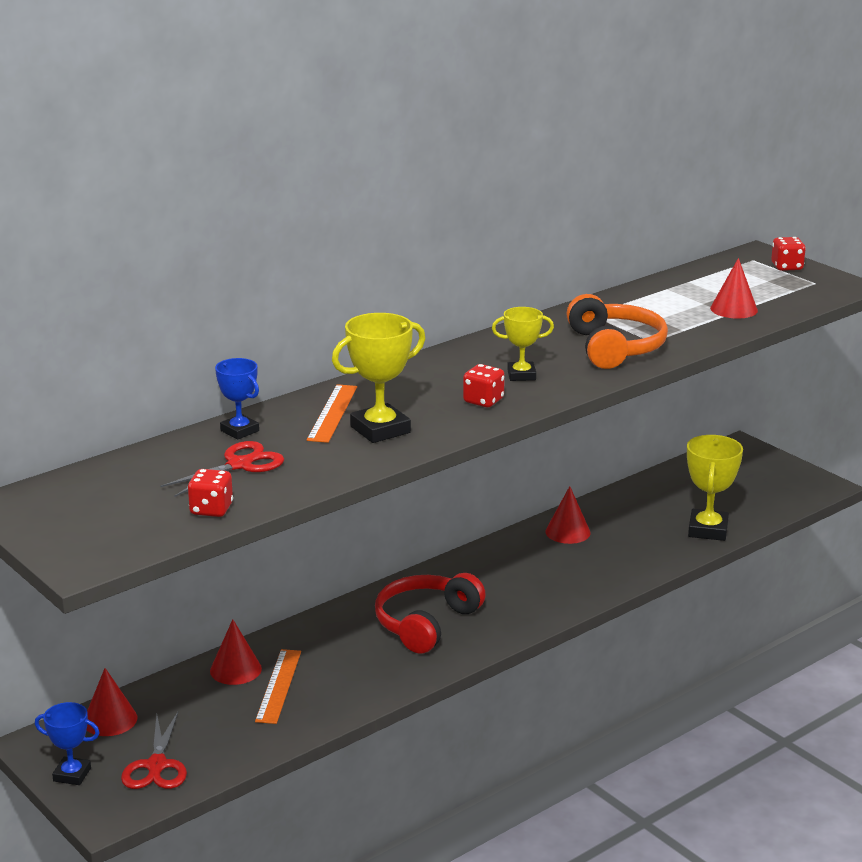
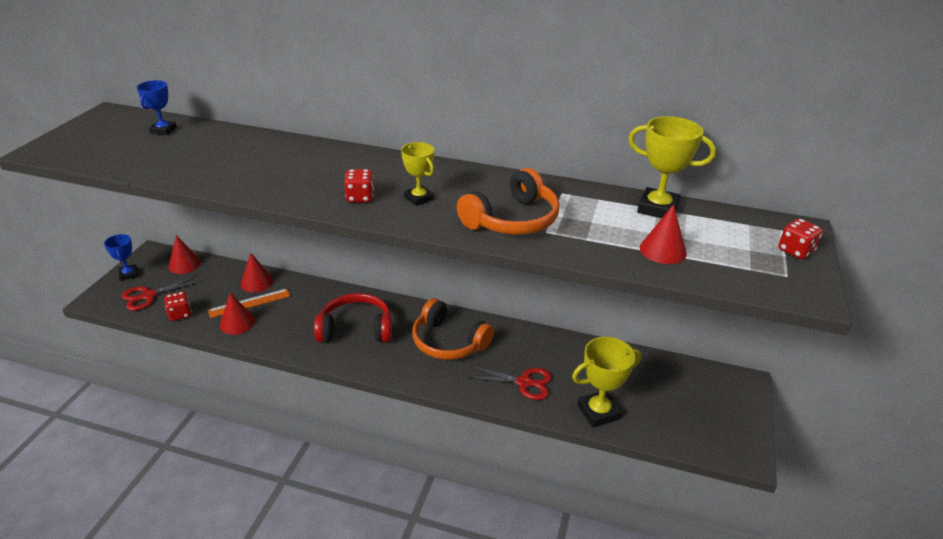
camera: 55 degrees right, 10 degrees up
red scissors [161,441,284,497] -> red scissors moved to [467,366,552,400]
red dice [188,469,233,517] -> red dice moved to [164,291,192,321]
blue trophy [215,358,259,440] -> blue trophy moved to [137,80,177,135]
orange ruler [307,384,357,443] -> none
yellow trophy [332,313,426,443] -> yellow trophy moved to [628,116,716,218]
red cone [545,486,591,544] -> red cone moved to [220,292,255,335]
none -> orange headphones [412,298,494,360]

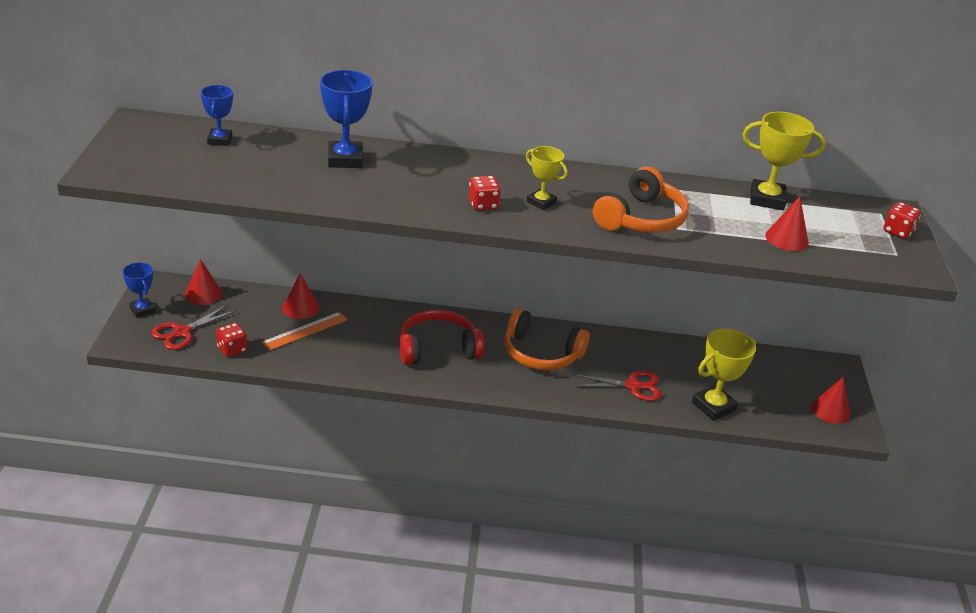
camera: 15 degrees left, 0 degrees up
red cone [220,292,255,335] -> red cone moved to [811,377,850,424]
none -> blue trophy [320,70,373,168]

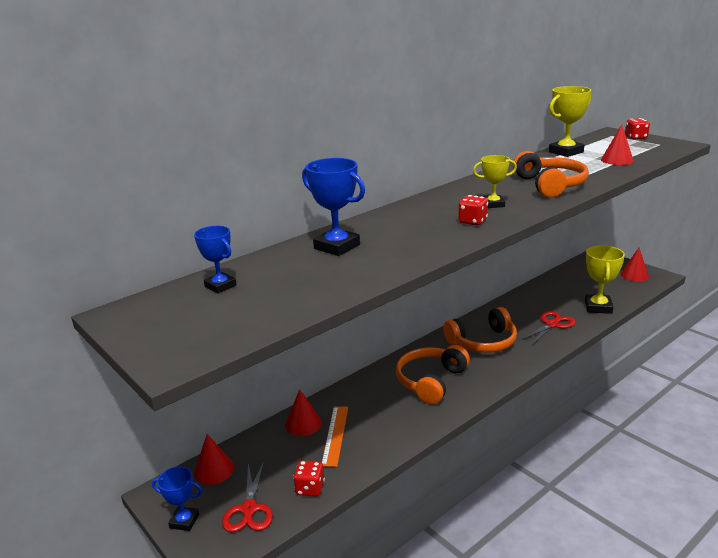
camera: 40 degrees left, 10 degrees down
red headphones [399,310,485,365] -> orange headphones [396,345,470,404]

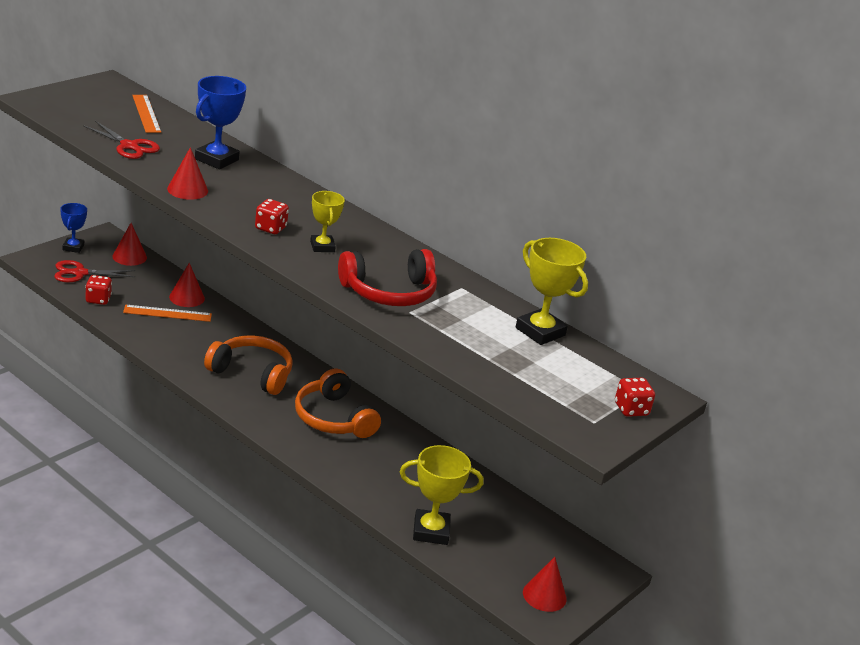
camera: 75 degrees right, 5 degrees up
blue trophy [194,226,237,293] -> orange ruler [132,95,161,133]
orange headphones [513,151,589,197] -> red headphones [338,249,437,306]
red scissors [521,311,575,345] -> red scissors moved to [83,121,160,159]
red cone [601,125,634,165] -> red cone moved to [167,147,208,200]

